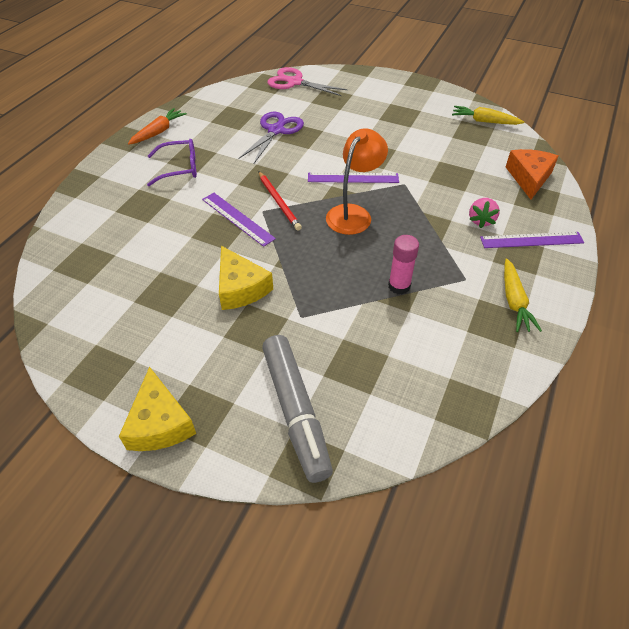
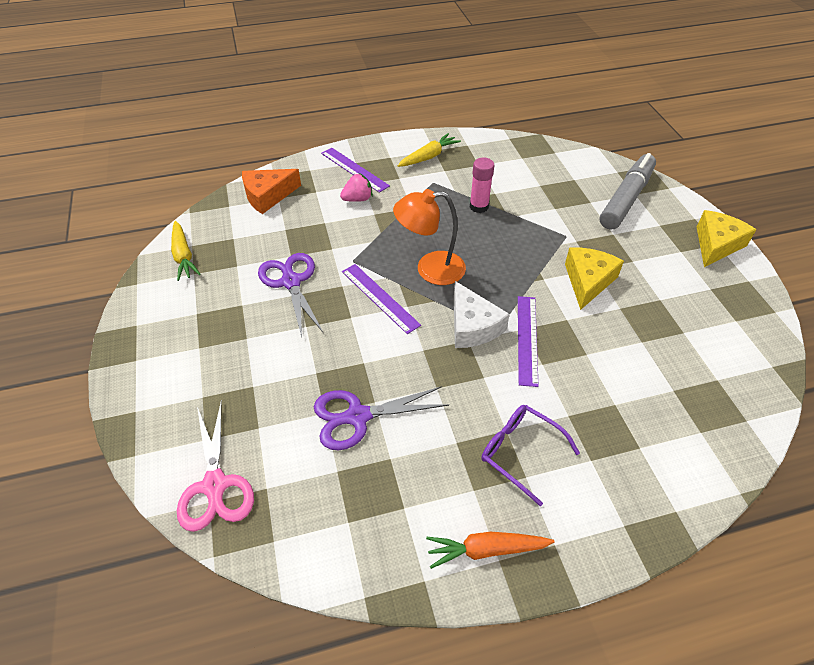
camera: 130 degrees left, 0 degrees up
red pencil [258,171,302,231] -> white cheese [454,281,510,348]
none -> purple scissors [258,253,323,337]

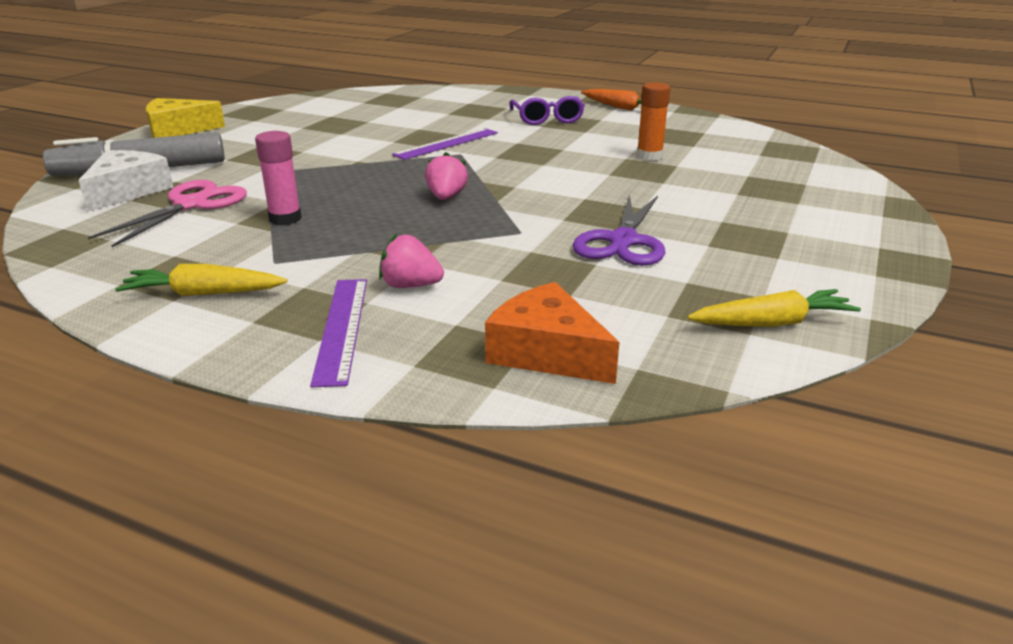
camera: 140 degrees left, 20 degrees down
yellow carrot [171,221,201,281] -> yellow carrot turned 60 degrees clockwise [687,289,861,327]
pink scissors [177,400,254,532] -> pink scissors moved to [88,180,247,247]
orange cheese [242,169,301,214] -> orange cheese turned 150 degrees counterclockwise [485,282,619,384]
purple scissors [314,386,449,450] -> orange glue stick [637,82,670,161]
purple ruler [342,264,421,334] -> none
orange lamp [393,189,466,285] -> pink strawberry [425,152,468,200]
white cheese [454,281,510,348] -> white cheese moved to [78,150,173,212]
yellow cheese [565,247,624,310] -> none

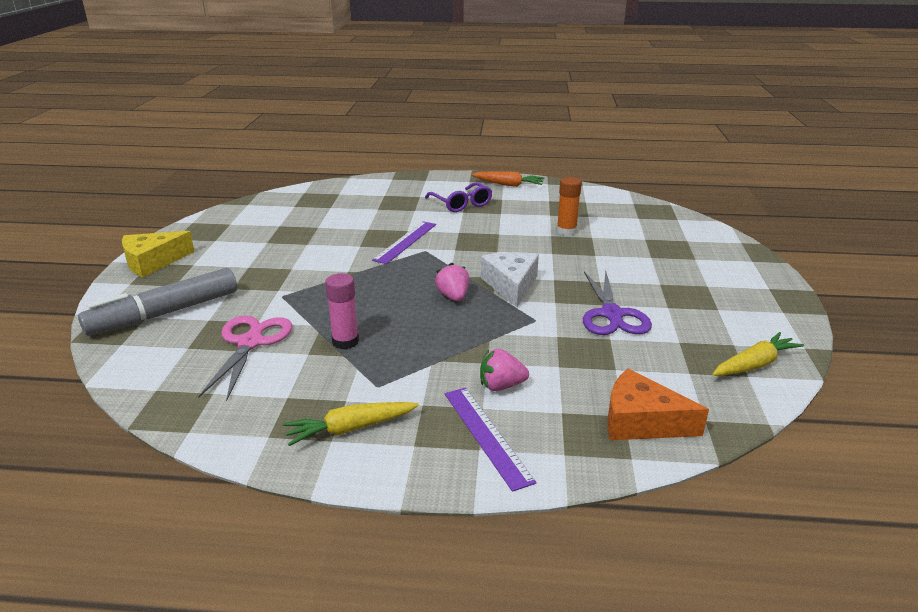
camera: 20 degrees left, 0 degrees up
white cheese [78,150,173,212] -> white cheese moved to [481,252,539,307]

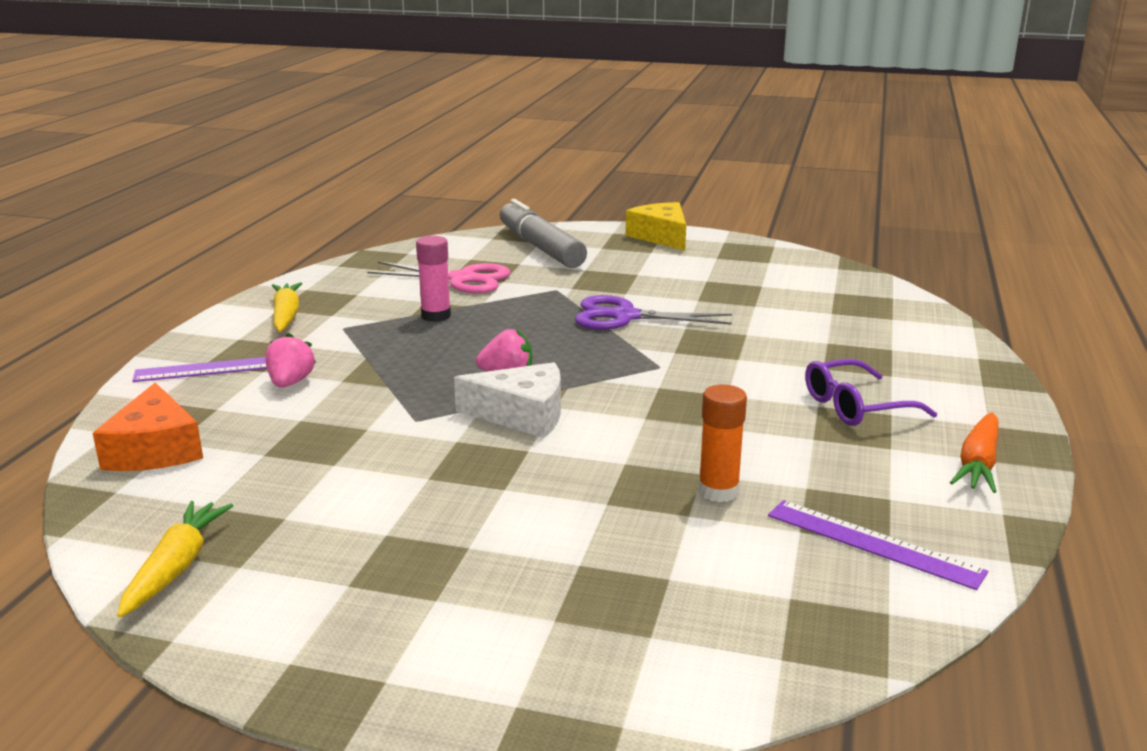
camera: 100 degrees right, 5 degrees down
purple ruler [372,221,436,264] -> purple ruler moved to [768,500,988,590]
purple scissors [583,270,652,335] -> purple scissors moved to [575,295,732,330]
orange cheese [607,368,709,440] -> orange cheese turned 135 degrees clockwise [93,383,203,471]
yellow carrot [712,332,804,376] -> yellow carrot turned 150 degrees counterclockwise [117,501,233,618]

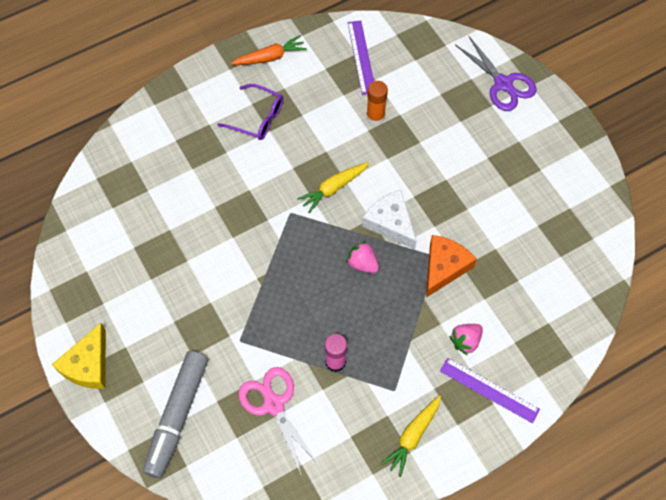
camera: 135 degrees left, 40 degrees up
orange cheese [93,383,203,471] -> orange cheese moved to [426,235,477,298]
yellow carrot [117,501,233,618] -> yellow carrot moved to [297,162,369,213]
purple scissors [575,295,732,330] -> purple scissors moved to [455,35,536,111]

